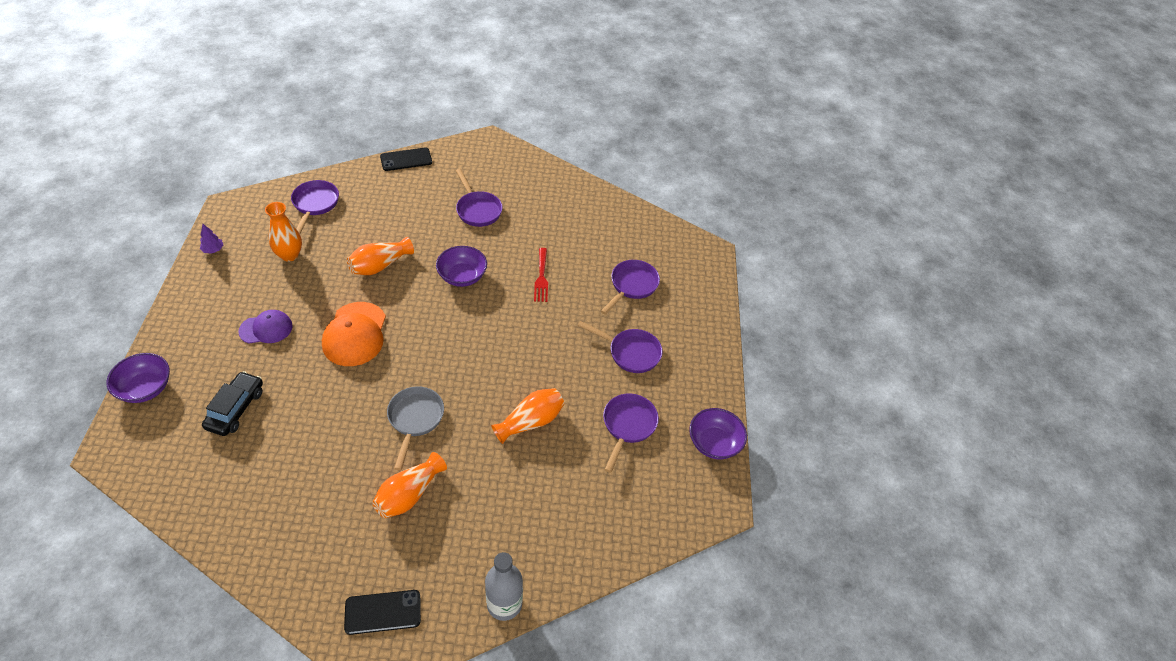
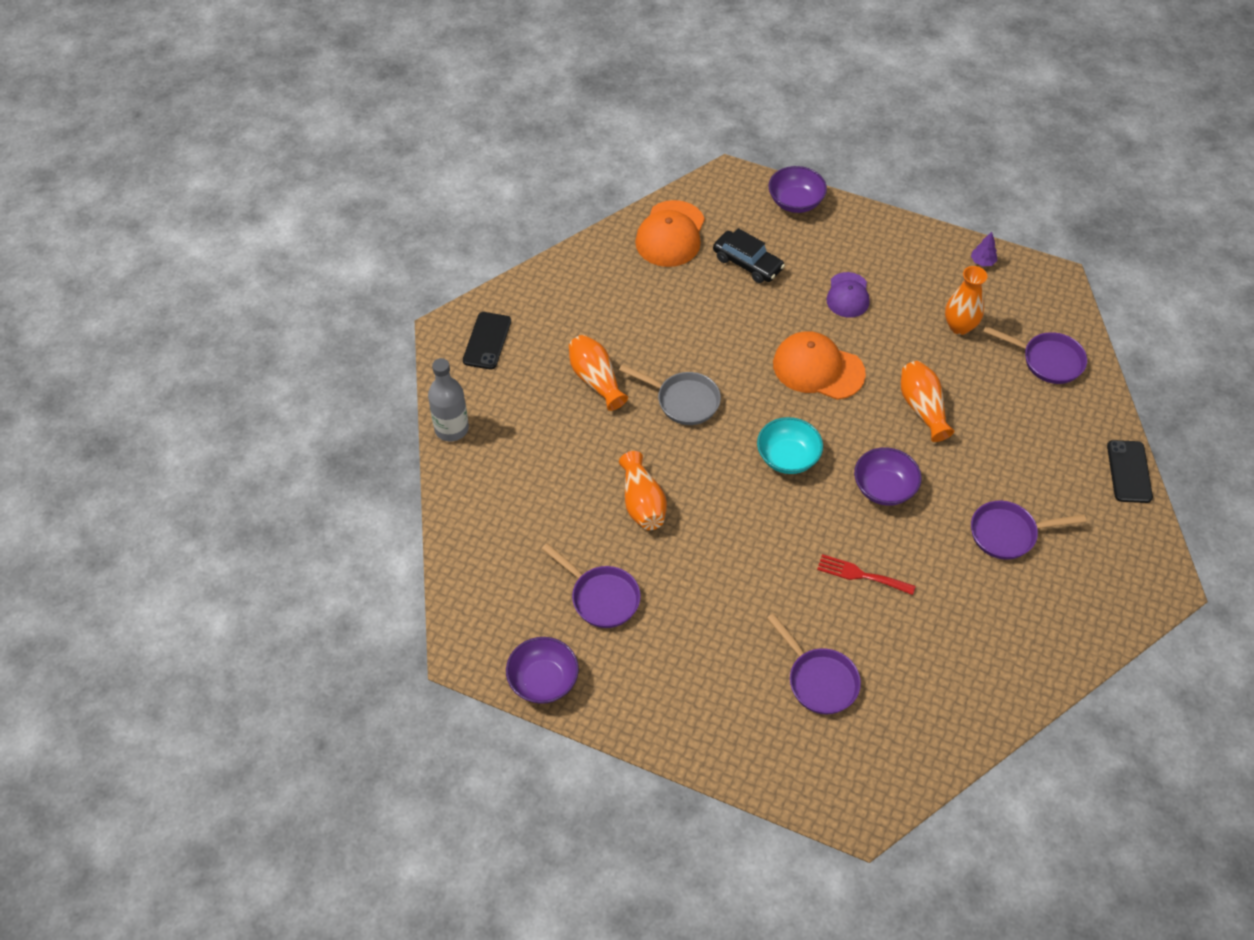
camera: 115 degrees right, 5 degrees up
purple pan [578,321,663,373] -> none
none -> orange cap [635,200,705,267]
none -> turquoise bowl [757,417,823,474]

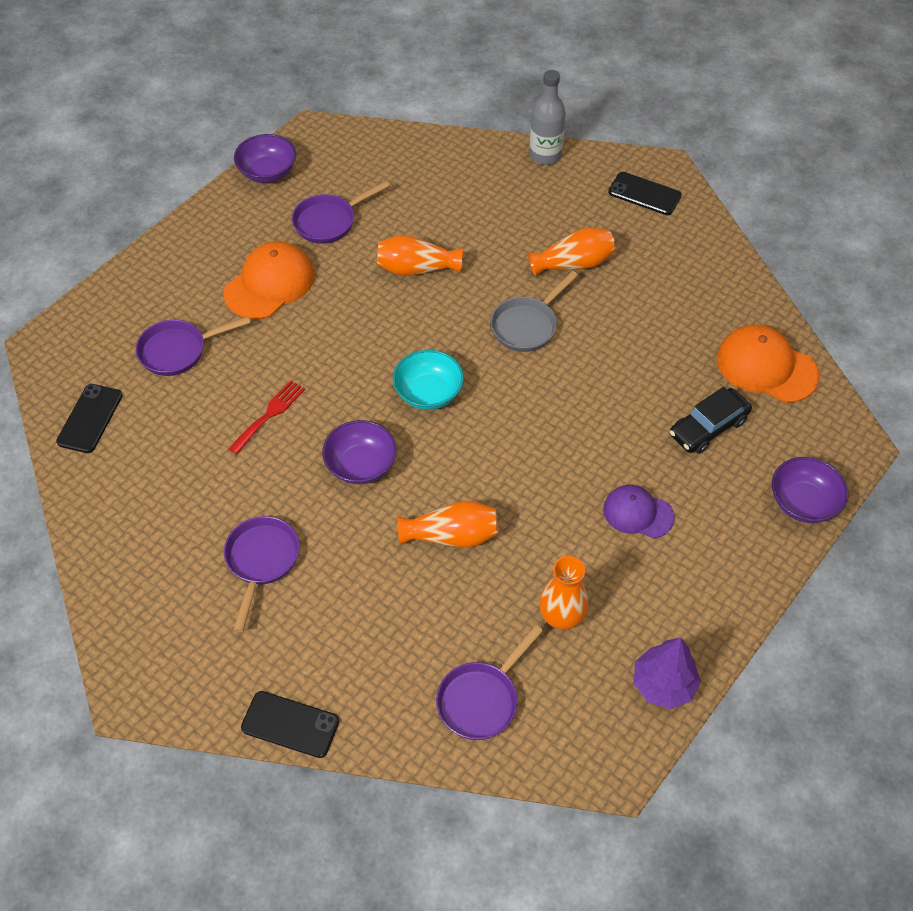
camera: 105 degrees right, 0 degrees up
orange cap [773,331,866,400] -> orange cap moved to [223,241,315,319]
purple tree [971,232,997,267] -> purple tree [633,638,701,709], size x1.82
none -> black phone [56,384,123,453]

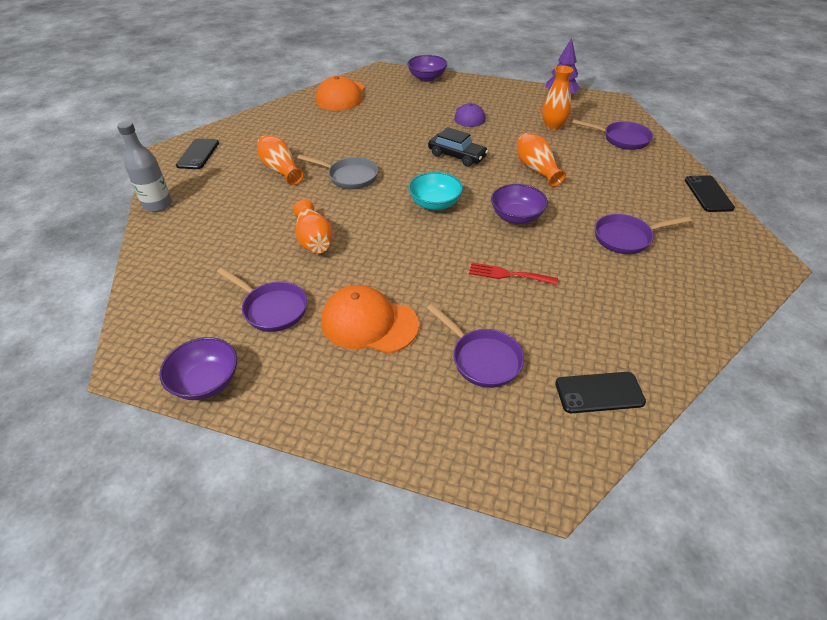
camera: 110 degrees left, 10 degrees down
black car [670,387,752,454] -> black car moved to [428,127,488,167]

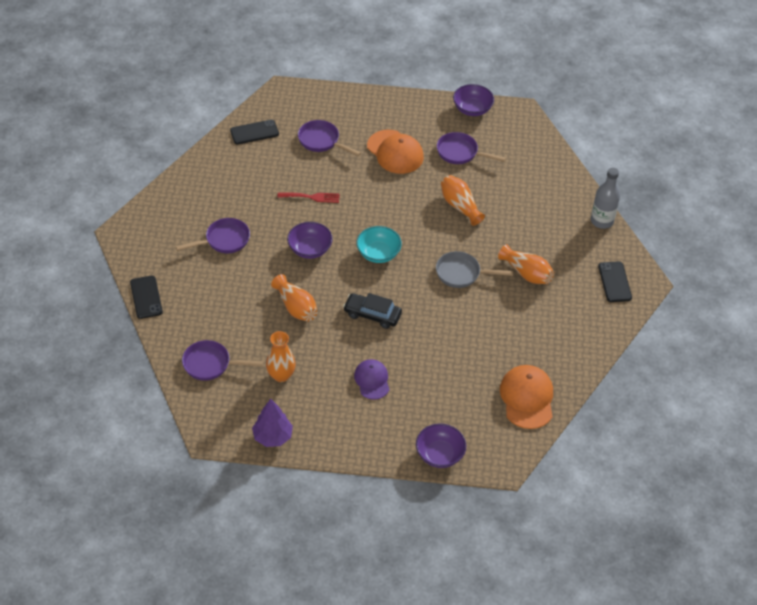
camera: 165 degrees right, 5 degrees up
orange cap [321,285,419,353] -> orange cap turned 45 degrees clockwise [367,130,424,174]

